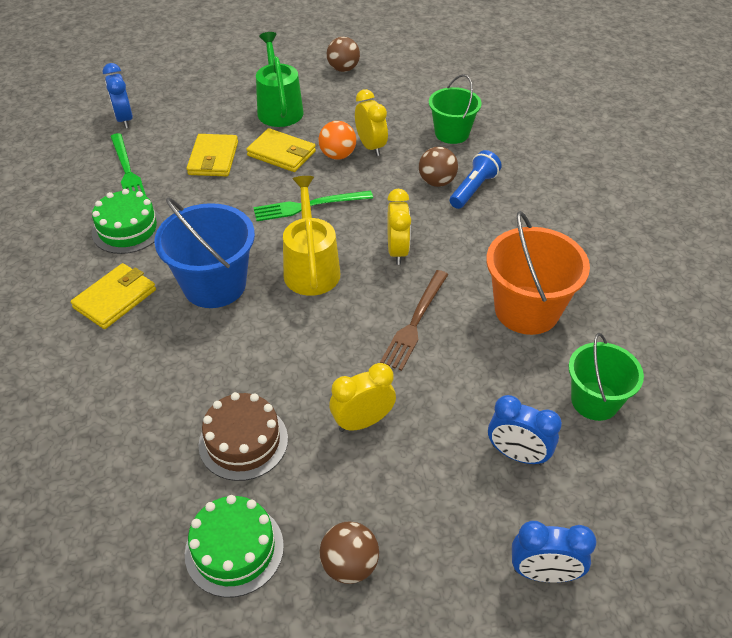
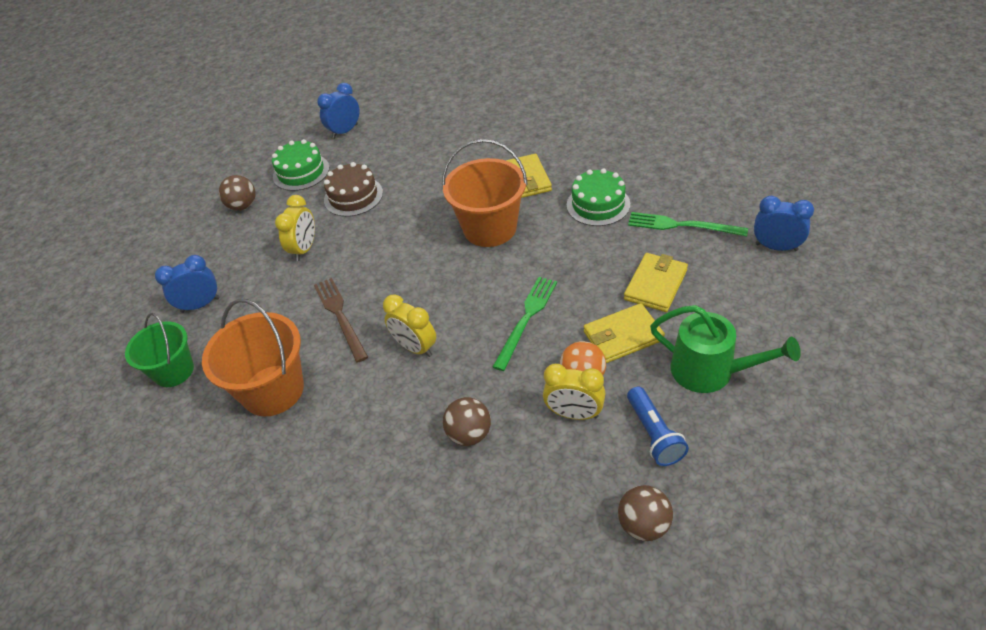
camera: 135 degrees right, 0 degrees up
blue bucket [154,197,255,308] -> orange bucket [442,139,528,247]
yellow wallet [187,134,238,176] -> yellow wallet turned 75 degrees clockwise [624,253,688,312]
yellow watering can [283,176,340,296] -> none
brown ball [327,37,360,72] -> brown ball moved to [618,485,673,541]
green bucket [429,74,482,144] -> none
blue flashlight [450,150,502,209] -> blue flashlight moved to [627,387,689,466]
blue clock [512,521,596,583] -> blue clock moved to [317,83,360,139]

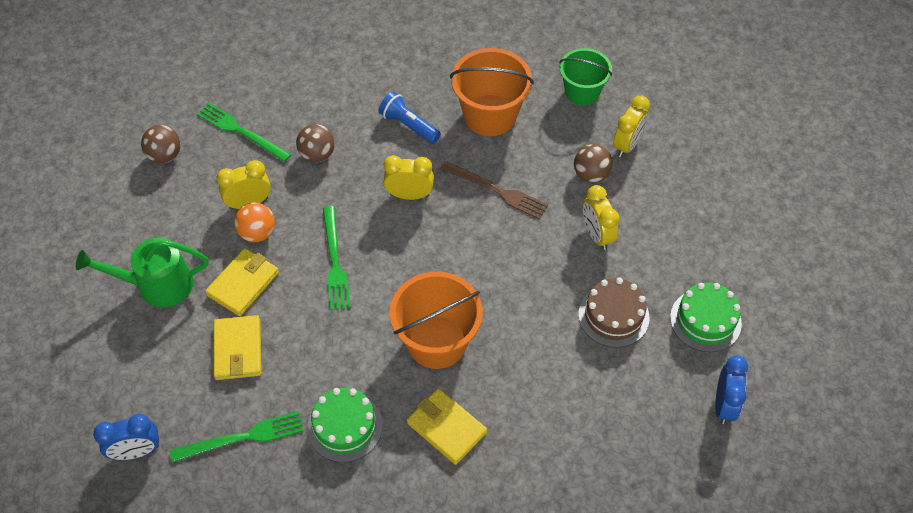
camera: 140 degrees right, 10 degrees up
blue clock [155,255,219,313] -> yellow clock [613,95,650,157]
brown ball [219,175,256,211] -> brown ball moved to [574,144,613,183]
blue flashlight [627,387,689,466] -> blue flashlight moved to [379,92,441,144]
none -> green fork [197,103,291,162]

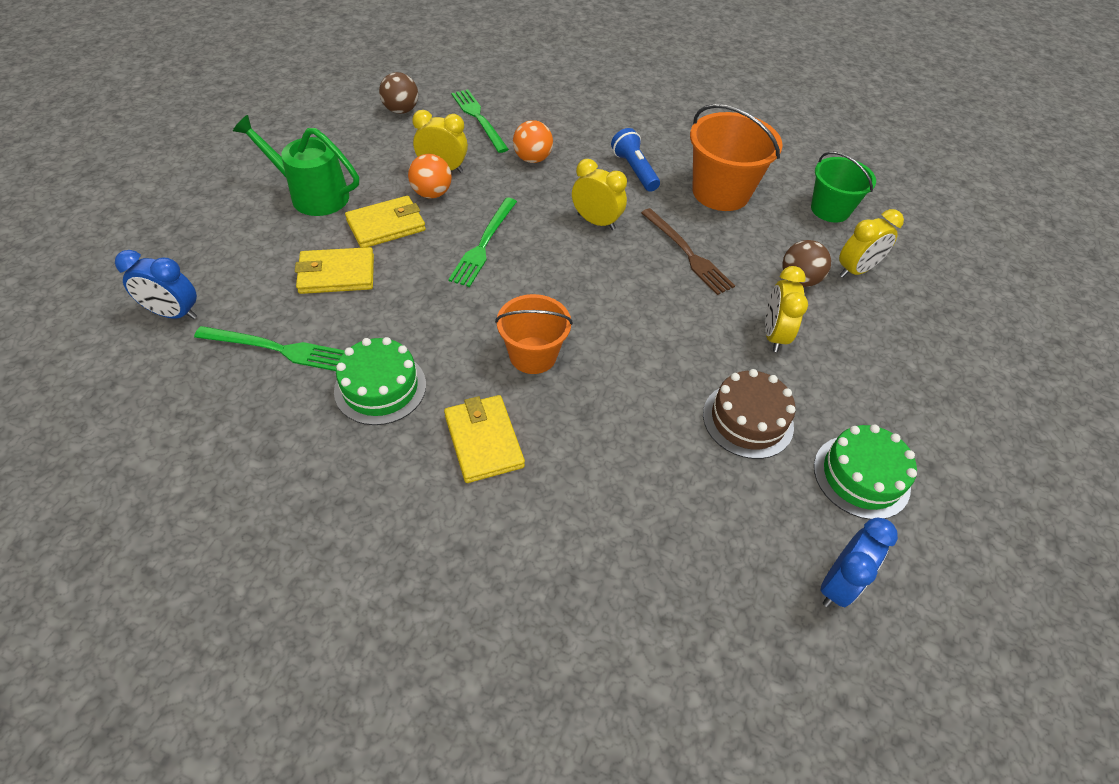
camera: 25 degrees right, 5 degrees down
yellow wallet [213,315,262,380] -> yellow wallet turned 60 degrees clockwise [295,247,374,294]
brown ball [296,124,335,162] -> orange ball [513,120,553,163]
orange bucket [390,272,483,369] -> orange bucket [495,294,573,374], size x0.66

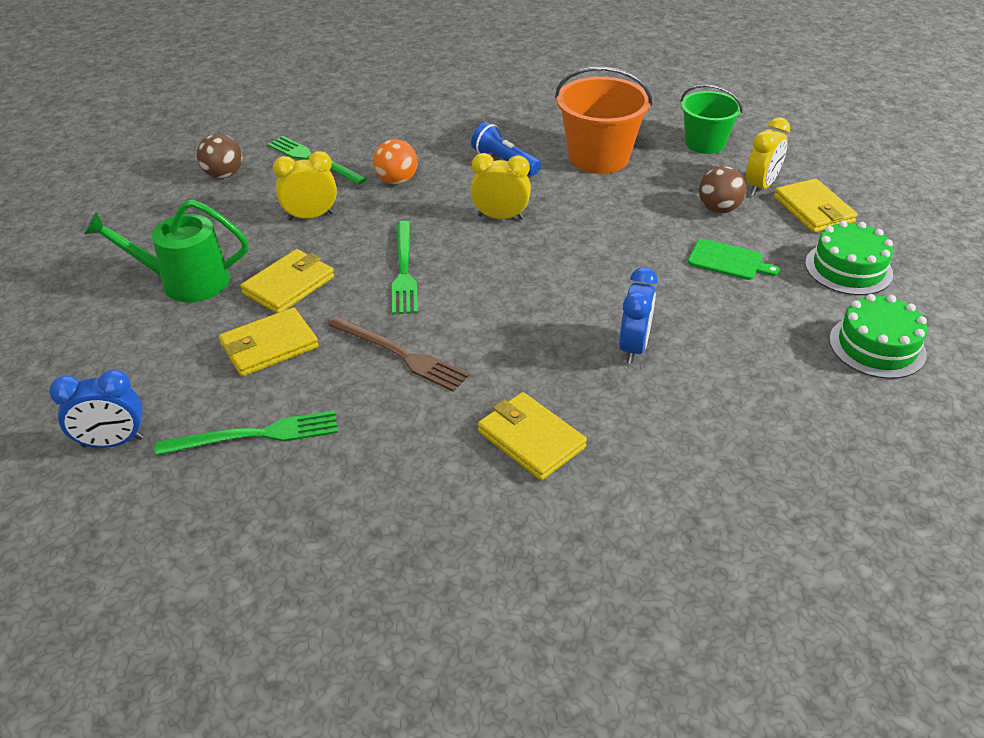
camera: 20 degrees left, 10 degrees down
green cake [334,337,426,425] -> green cake moved to [805,221,893,295]
orange ball [408,154,452,198] -> none
orange bucket [495,294,573,374] -> none
brown fork [641,208,735,295] -> brown fork moved to [328,316,469,392]
brown cake [703,369,795,459] -> none
yellow clock [765,266,808,352] -> green cutting board [688,239,780,280]
blue clock [820,518,898,607] -> blue clock moved to [619,267,658,364]
none -> yellow wallet [774,179,857,233]

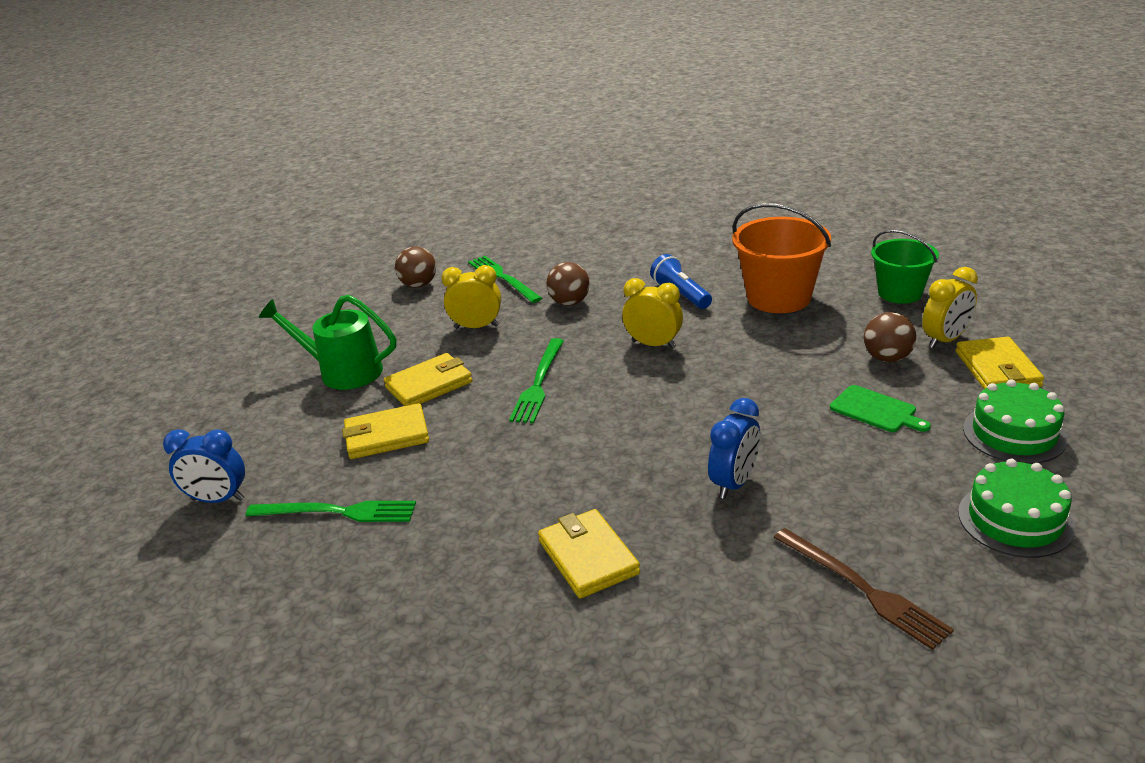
camera: 20 degrees right, 10 degrees down
brown fork [328,316,469,392] -> brown fork moved to [774,528,954,650]
orange ball [373,139,418,184] -> brown ball [546,262,590,306]

